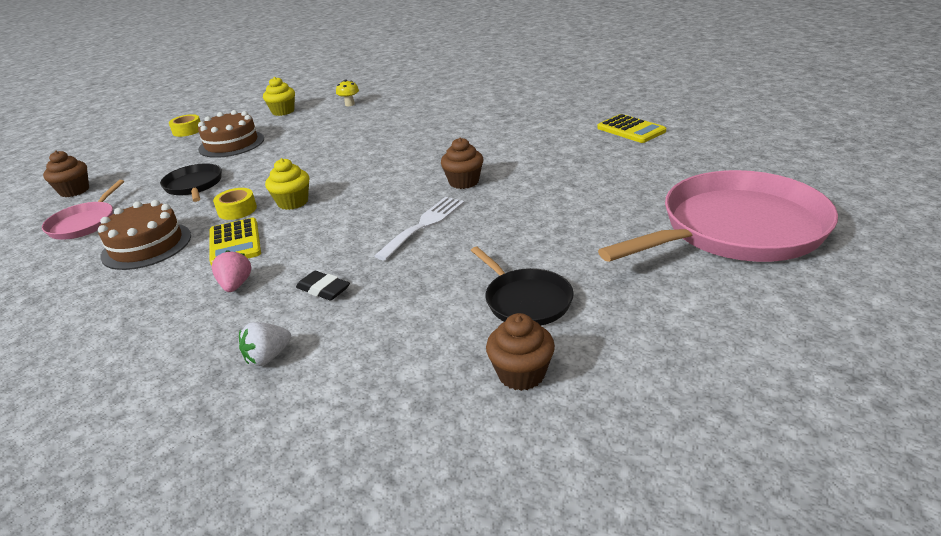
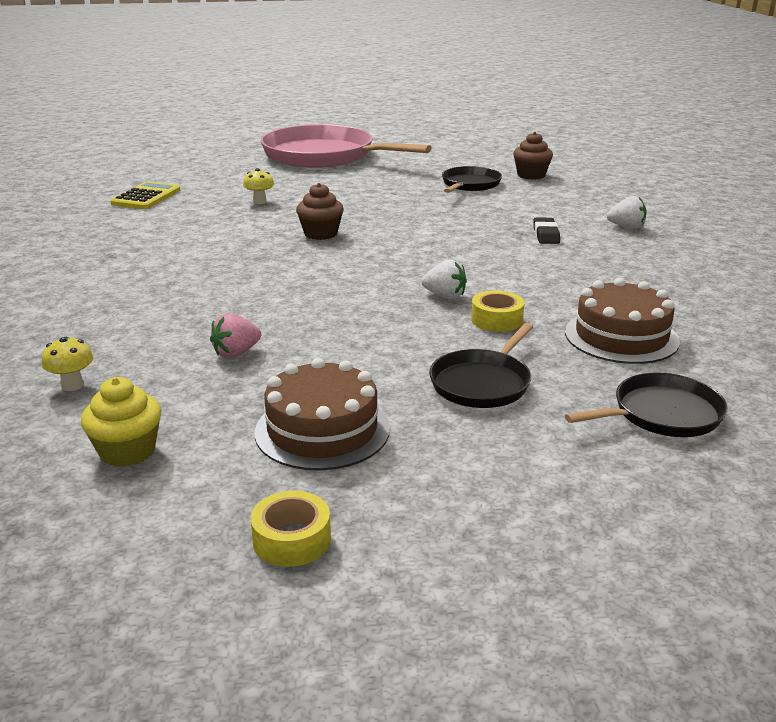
camera: 125 degrees left, 5 degrees down
pink pan [42,180,124,240] -> black pan [565,373,728,437]
brown cupcake [43,151,89,197] -> none
yellow calculator [209,218,261,266] -> none
pink strawberry [211,250,251,292] -> pink strawberry moved to [210,313,261,359]
yellow cupcake [265,158,309,210] -> white strawberry [421,259,467,299]
white fork [375,197,464,261] -> none
none -> yellow mushroom [243,168,274,204]

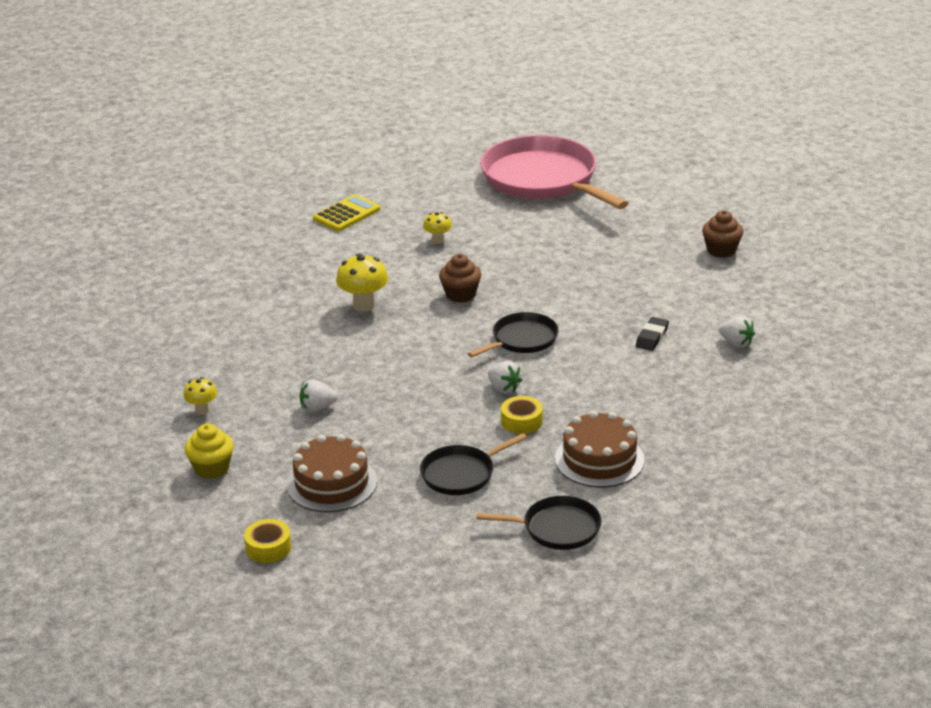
camera: 25 degrees right, 5 degrees up
pink strawberry [210,313,261,359] -> white strawberry [300,379,338,412]
black pan [442,166,502,193] -> black pan moved to [468,312,559,357]
none -> yellow mushroom [336,253,388,312]

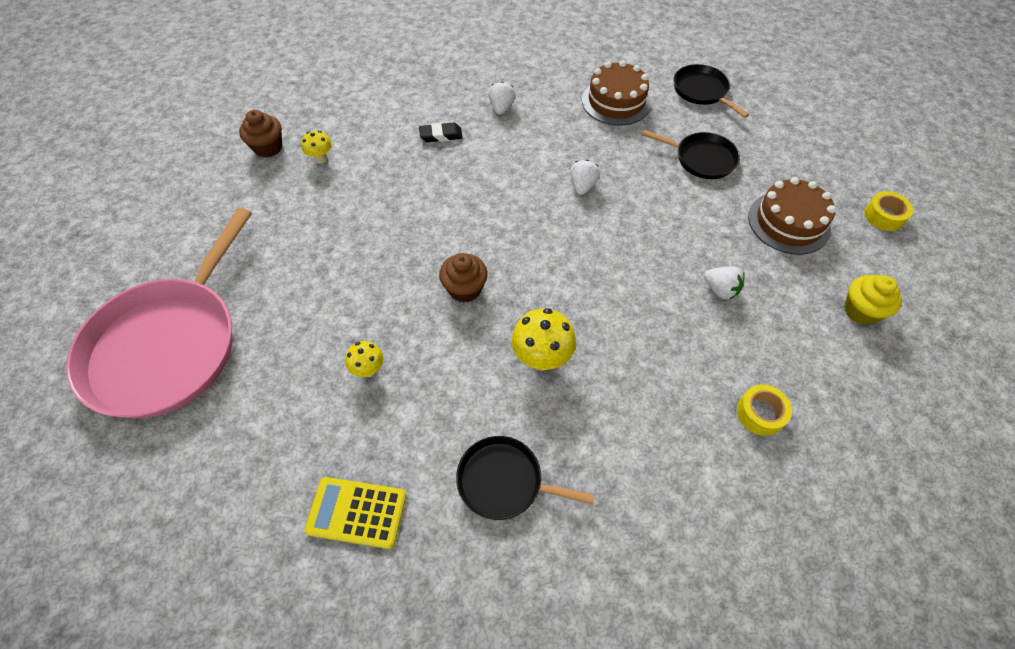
camera: 125 degrees left, 25 degrees up
yellow mushroom [183,377,217,415] -> yellow mushroom moved to [301,131,332,164]
black pan [468,312,559,357] -> black pan moved to [456,436,595,520]
yellow tape [501,396,543,434] -> yellow tape moved to [737,384,792,436]
white strawberry [719,316,755,348] -> white strawberry moved to [488,82,515,115]

